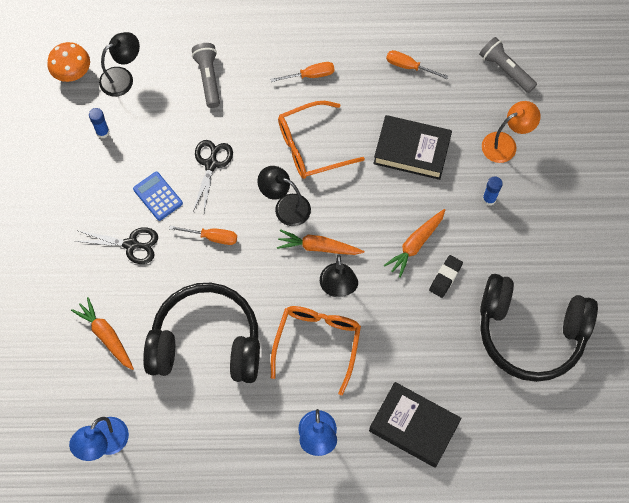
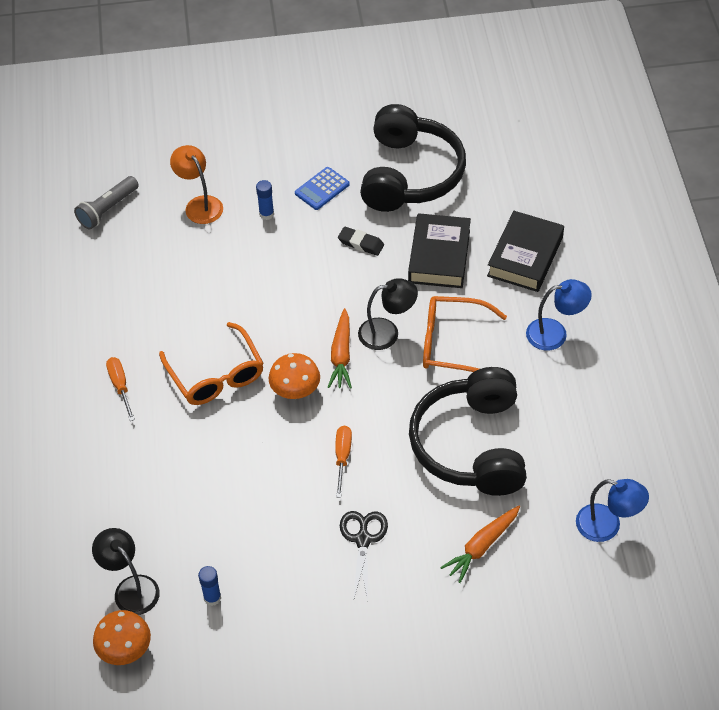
camera: 95 degrees left, 15 degrees down
blue calculator [133,172,183,221] -> blue calculator moved to [295,167,350,210]
grey flashlight [192,43,220,108] -> none
black scissors [193,140,233,212] -> none
black lamp [257,166,311,226] -> orange mushroom [269,353,320,399]
black book [373,115,452,180] -> black book moved to [408,213,471,288]
orange carrot [384,209,445,278] -> none
orange screwdriver [386,50,448,79] -> none

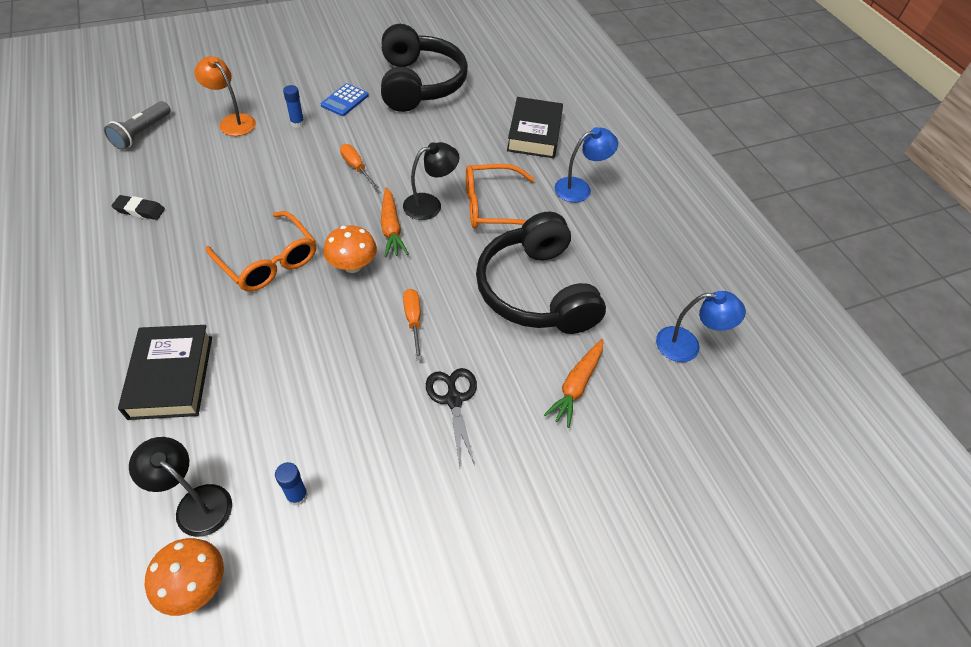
camera: 20 degrees left, 0 degrees up
orange screwdriver [106,357,135,421] -> orange screwdriver moved to [340,144,379,189]
black eraser [338,226,384,256] -> black eraser moved to [112,195,165,220]
black book [408,213,471,288] -> black book moved to [118,325,212,420]

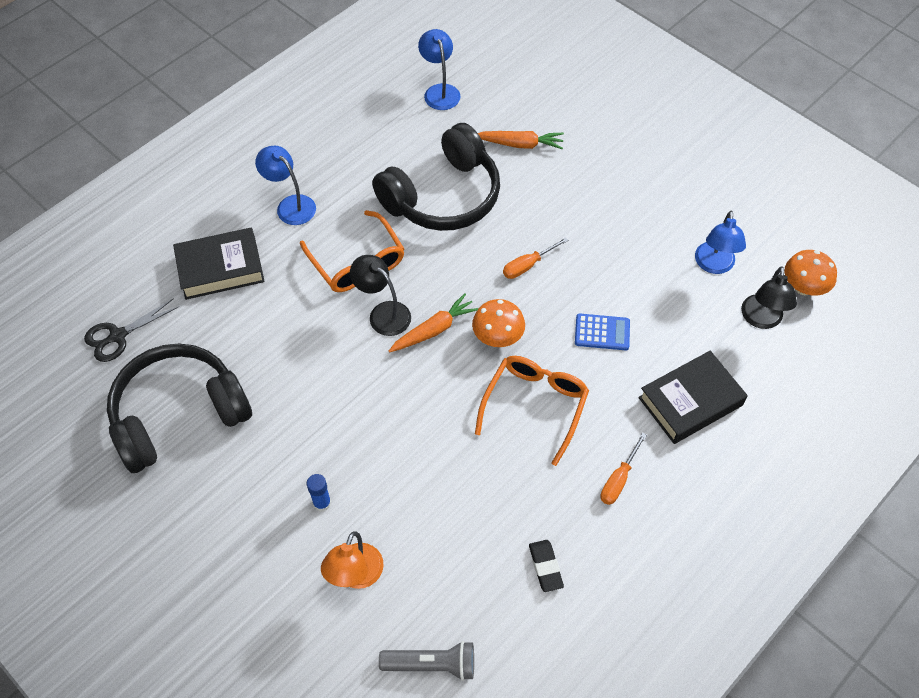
camera: 110 degrees left, 5 degrees up
blue glue stick [275,462,308,506] -> blue lamp [695,211,746,274]
blue calculator [320,83,369,116] -> blue calculator moved to [575,314,630,350]
orange screwdriver [340,144,379,189] -> orange screwdriver moved to [600,433,647,505]
black scissors [426,368,477,466] -> black scissors moved to [84,298,179,362]

